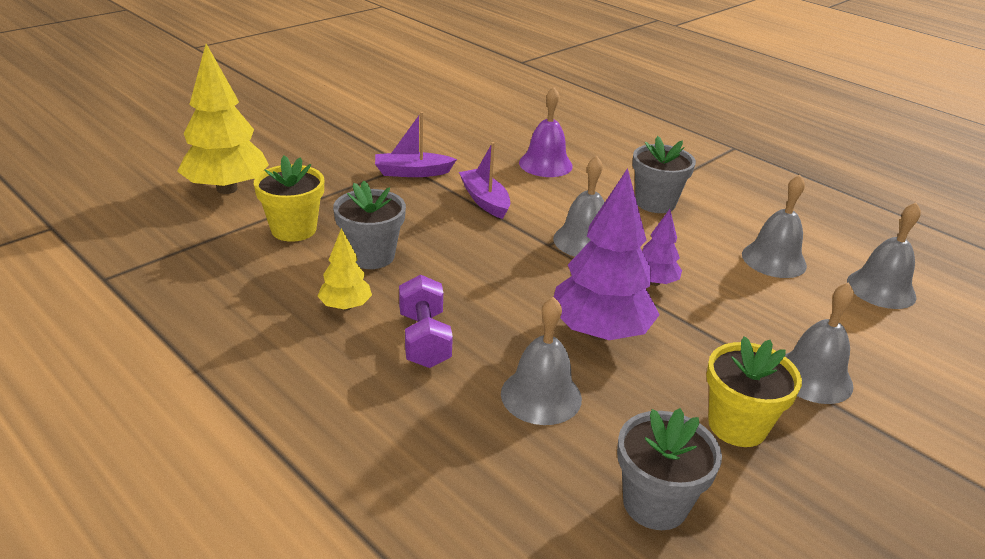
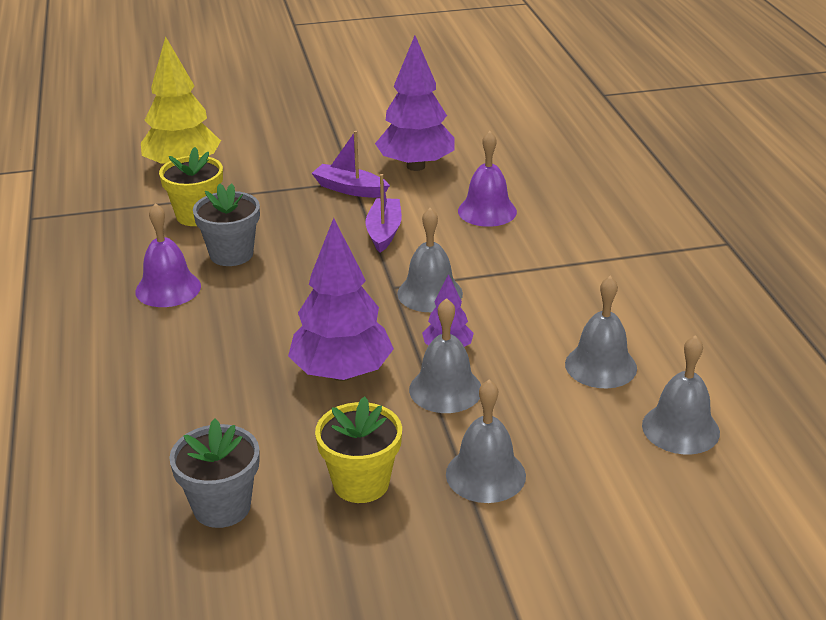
camera: 35 degrees right, 0 degrees up
yellow tree [317,228,372,310] -> purple bell [135,203,201,307]
purple dumbbell [399,274,453,368] -> none
grey bell [501,297,582,425] -> grey bell moved to [409,298,481,413]
grey flower pot [632,136,696,213] -> none
none -> purple tree [375,36,454,171]

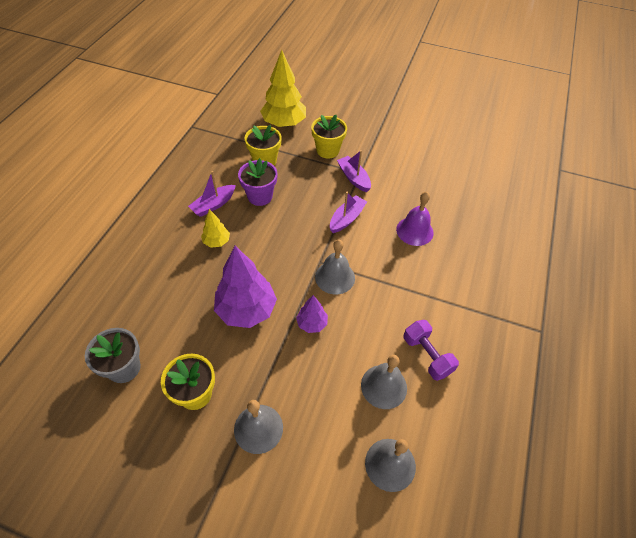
camera: 30 degrees right, 20 degrees up
purple bell [135,203,201,307] -> purple boat [188,171,236,217]
grey flower pot [193,183,260,266] -> purple flower pot [238,158,278,206]
purple tree [375,36,454,171] -> none
grey bell [409,298,481,413] -> none
none -> yellow tree [201,209,230,248]
none -> yellow flower pot [311,115,347,159]
none -> purple dumbbell [404,320,459,381]

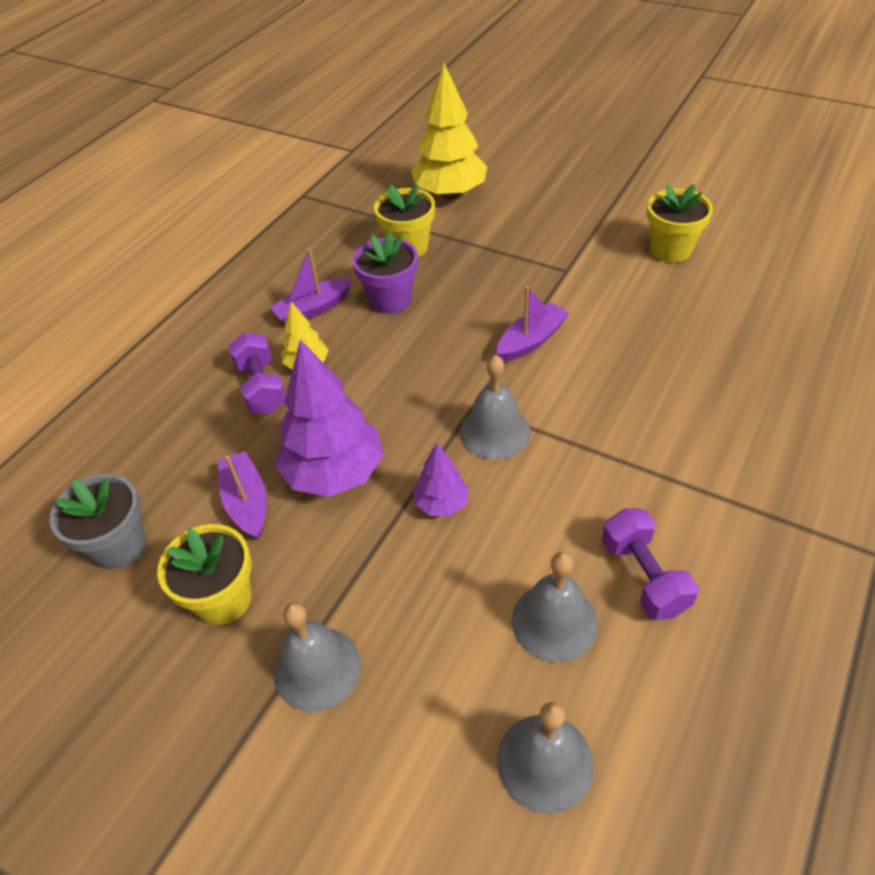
camera: 15 degrees right, 5 degrees down
yellow flower pot [311,115,347,159] -> yellow flower pot moved to [647,184,713,263]
purple boat [337,150,371,192] -> purple boat moved to [218,451,267,540]
purple bell [396,192,434,246] -> none
none -> purple dumbbell [228,333,286,414]

